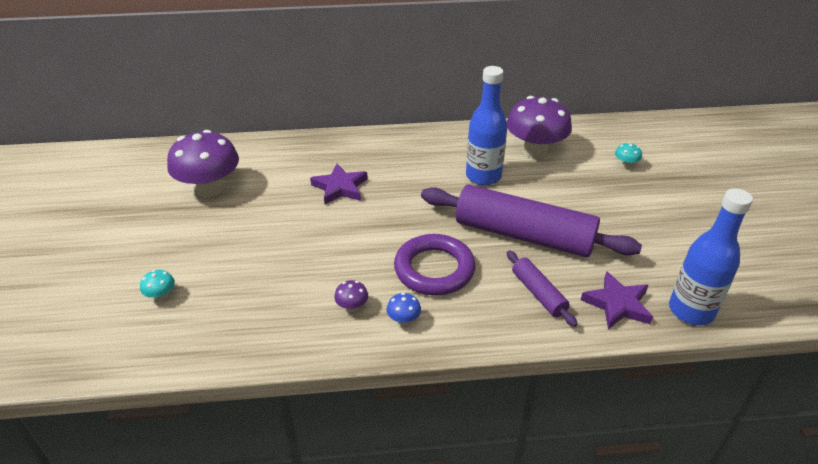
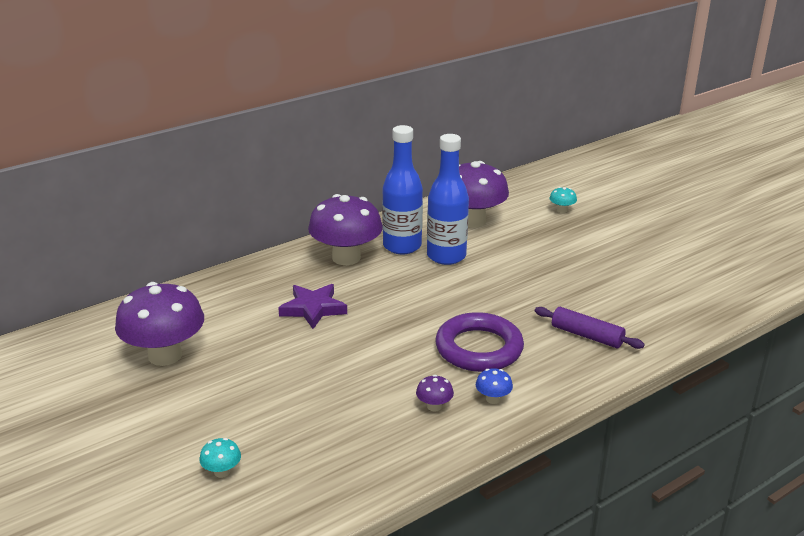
camera: 30 degrees left, 10 degrees down
purple rolling pin [421,185,642,257] -> none
purple star [581,271,653,329] -> none
blue bottle [669,188,753,325] -> blue bottle moved to [382,125,423,254]
none -> purple mushroom [308,194,383,265]

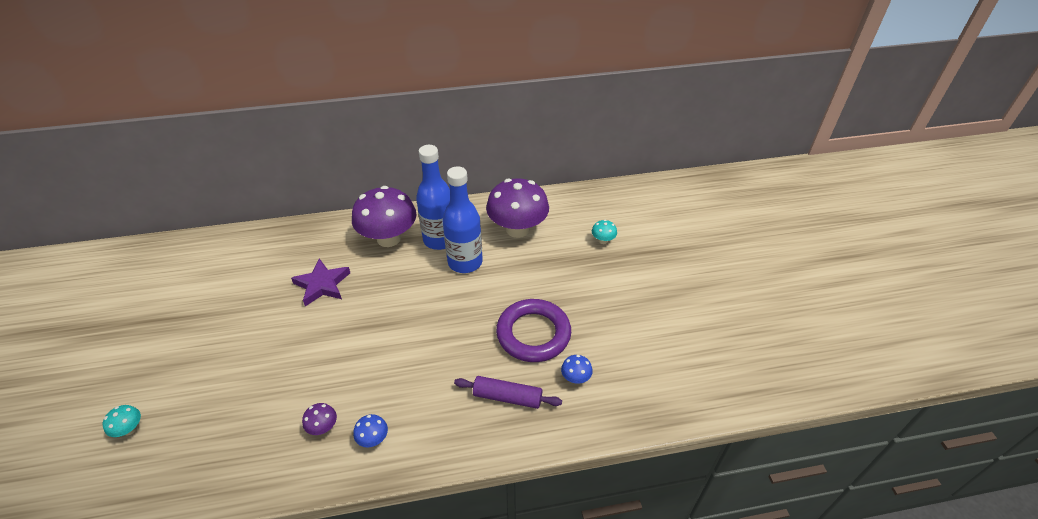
camera: 25 degrees right, 15 degrees up
purple mushroom [115,282,204,366] -> none
purple ring [435,312,524,372] -> purple ring moved to [496,299,571,362]
purple rolling pin [535,307,645,349] -> purple rolling pin turned 45 degrees counterclockwise [454,376,562,409]
none -> blue mushroom [561,355,593,384]

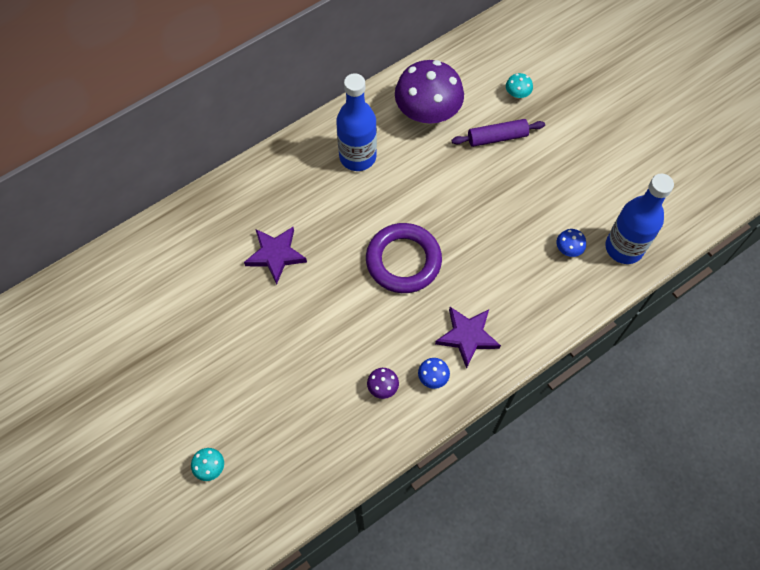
camera: 25 degrees left, 20 degrees up
purple mushroom [352,186,417,247] -> none
blue bottle [443,166,483,273] -> blue bottle moved to [605,174,674,264]
purple rolling pin [454,376,562,409] -> purple rolling pin moved to [452,119,545,147]
purple ring [496,299,571,362] -> purple ring moved to [366,223,442,293]
none -> purple star [435,307,501,369]

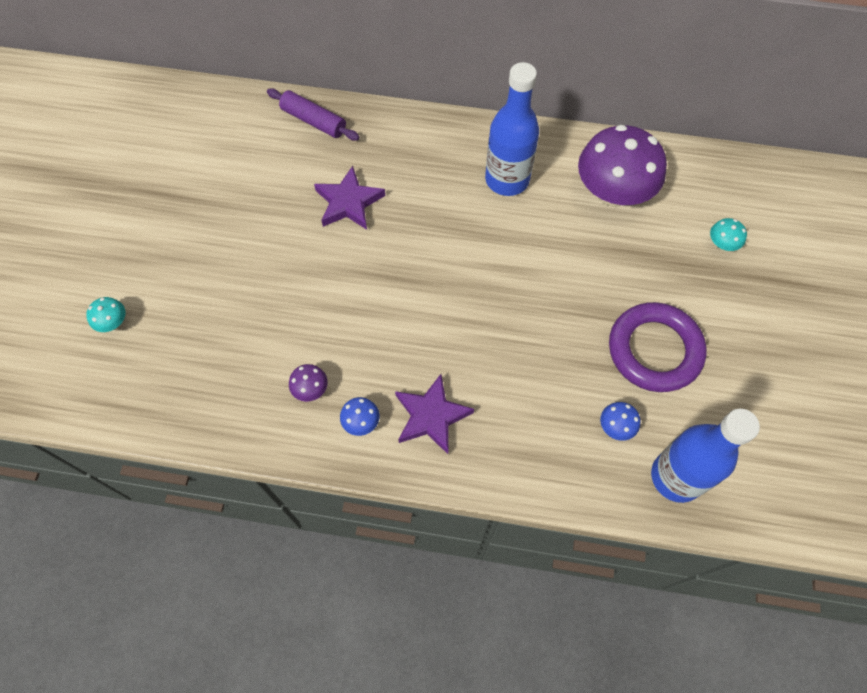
camera: 45 degrees right, 0 degrees up
purple ring [366,223,442,293] -> purple ring moved to [609,302,707,392]
purple rolling pin [452,119,545,147] -> purple rolling pin moved to [267,88,360,141]

